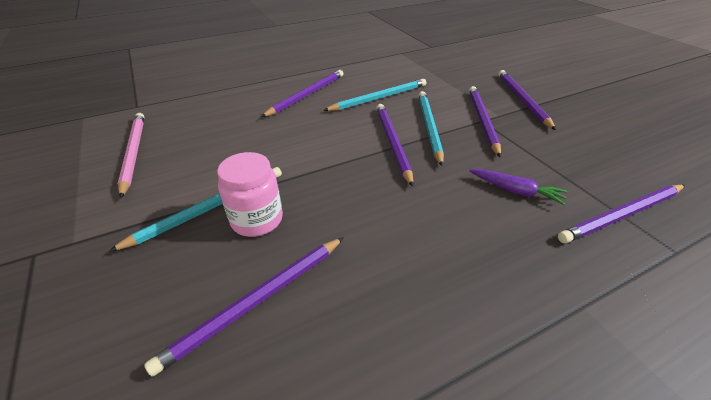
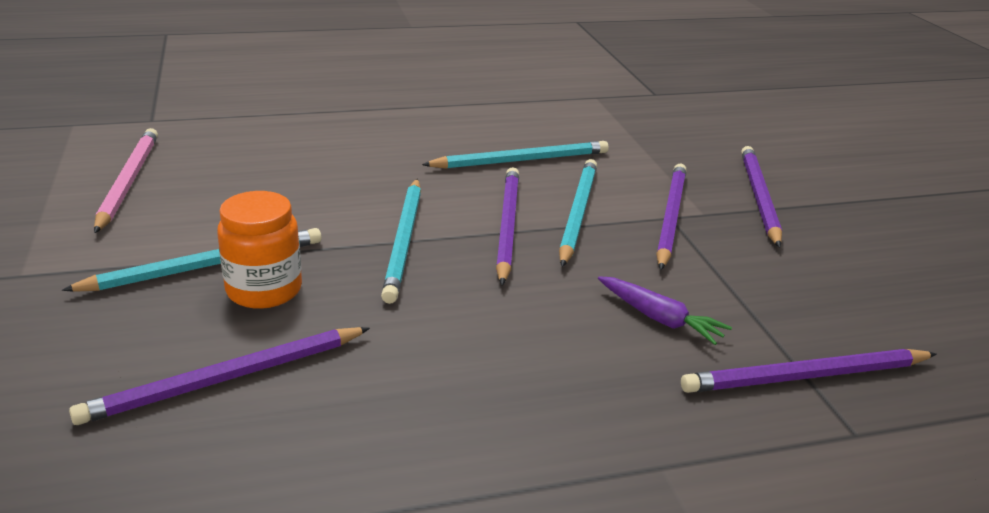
camera: 10 degrees right, 10 degrees down
pink jar [217,152,283,237] -> orange jar [217,191,302,309]
purple pencil [261,70,343,117] -> none
none -> turquoise pencil [381,179,421,304]

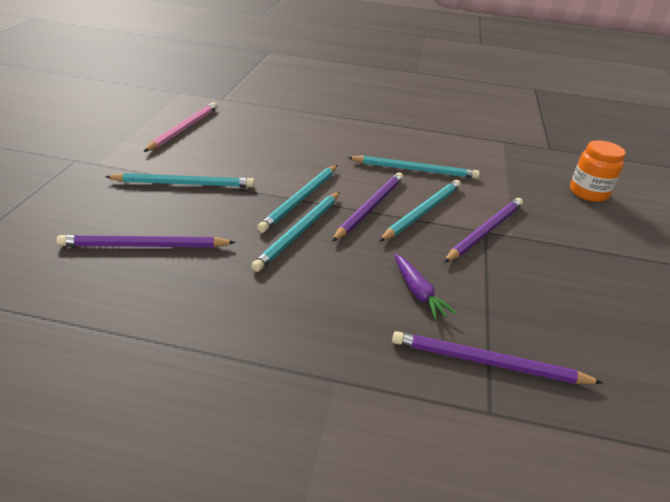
camera: 25 degrees right, 5 degrees up
orange jar [217,191,302,309] -> orange jar moved to [570,140,626,202]
purple pencil [741,146,782,247] -> none
none -> turquoise pencil [251,192,340,272]

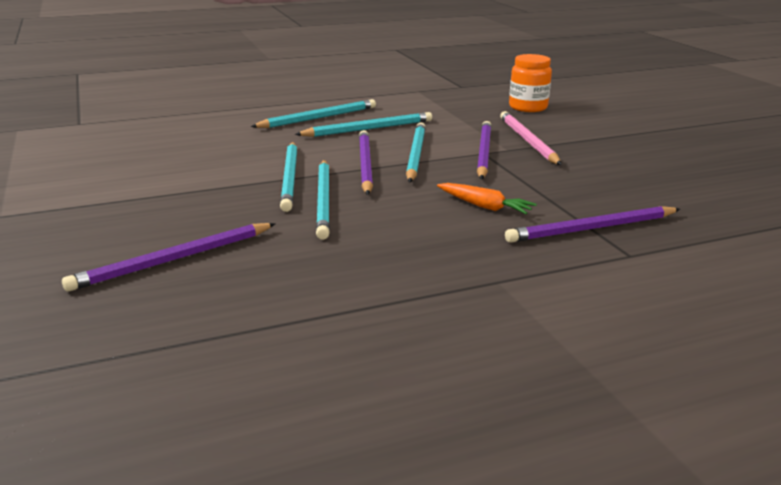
camera: 30 degrees left, 10 degrees down
turquoise pencil [105,173,254,187] -> turquoise pencil moved to [251,99,376,128]
pink pencil [144,102,217,152] -> pink pencil moved to [500,111,562,165]
purple carrot [394,254,457,320] -> orange carrot [437,183,537,214]

